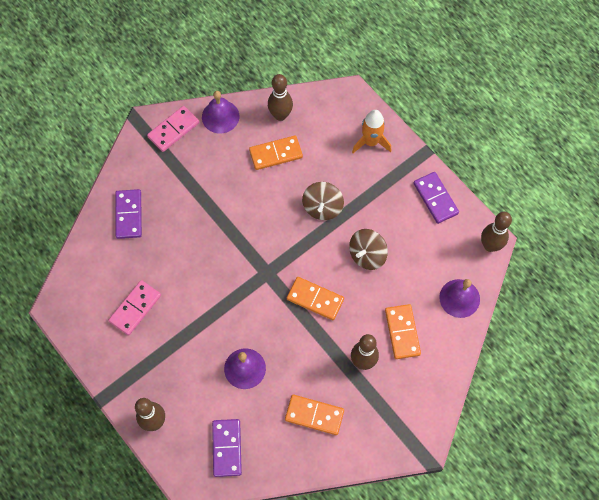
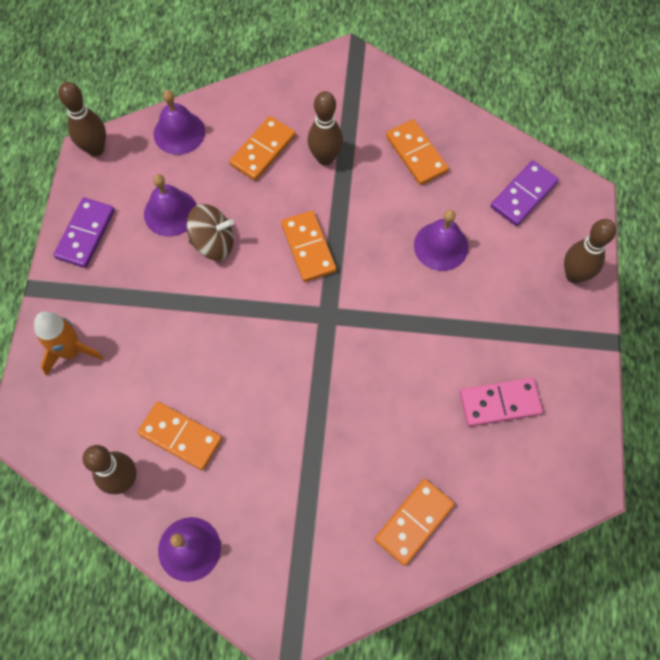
camera: 135 degrees left, 0 degrees up
purple domino [115,189,142,239] -> orange domino [375,479,454,566]
pink domino [147,106,199,152] -> none
brown spinning top [302,182,344,220] -> none
none -> purple bell [144,174,196,237]

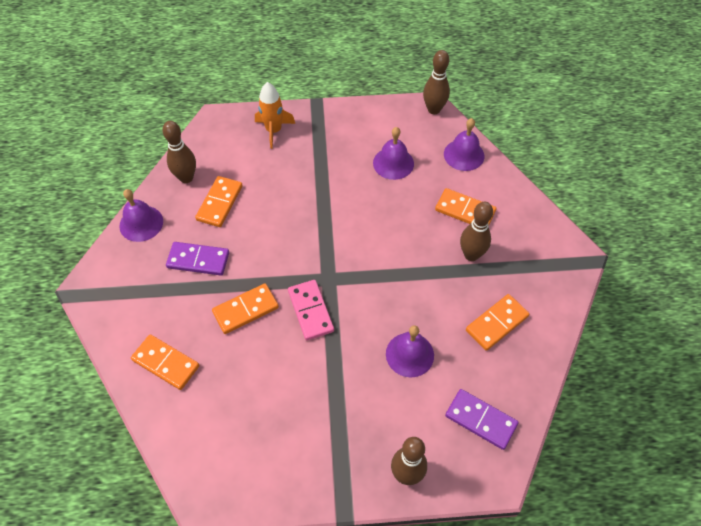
camera: 80 degrees right, 10 degrees down
purple domino [53,197,115,268] -> purple domino moved to [166,242,229,275]
brown spinning top [187,204,234,260] -> none
orange domino [281,211,336,282] -> orange domino moved to [212,283,279,334]
pink domino [460,378,543,427] -> pink domino moved to [288,280,334,340]

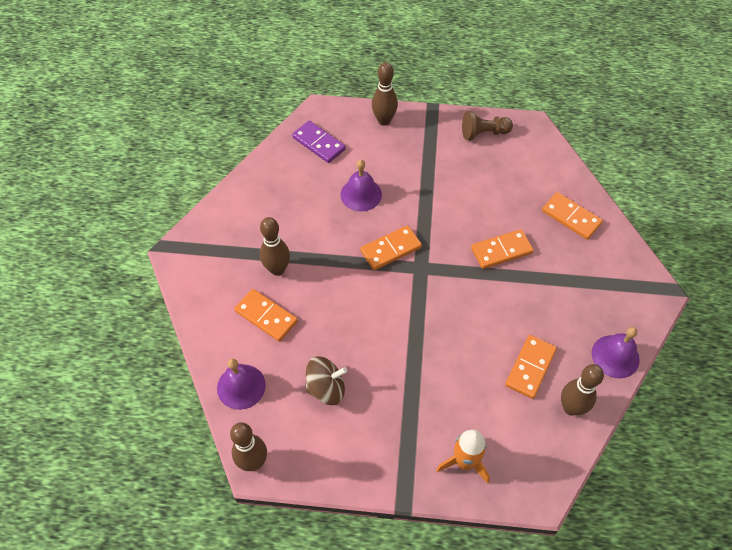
camera: 170 degrees left, 0 degrees up
purple domino [166,242,229,275] -> none
pink domino [288,280,334,340] -> none
purple bell [373,127,414,180] -> brown spinning top [305,356,347,405]
orange domino [466,294,529,351] -> orange domino moved to [360,225,422,270]
none -> brown pawn [462,111,513,140]

